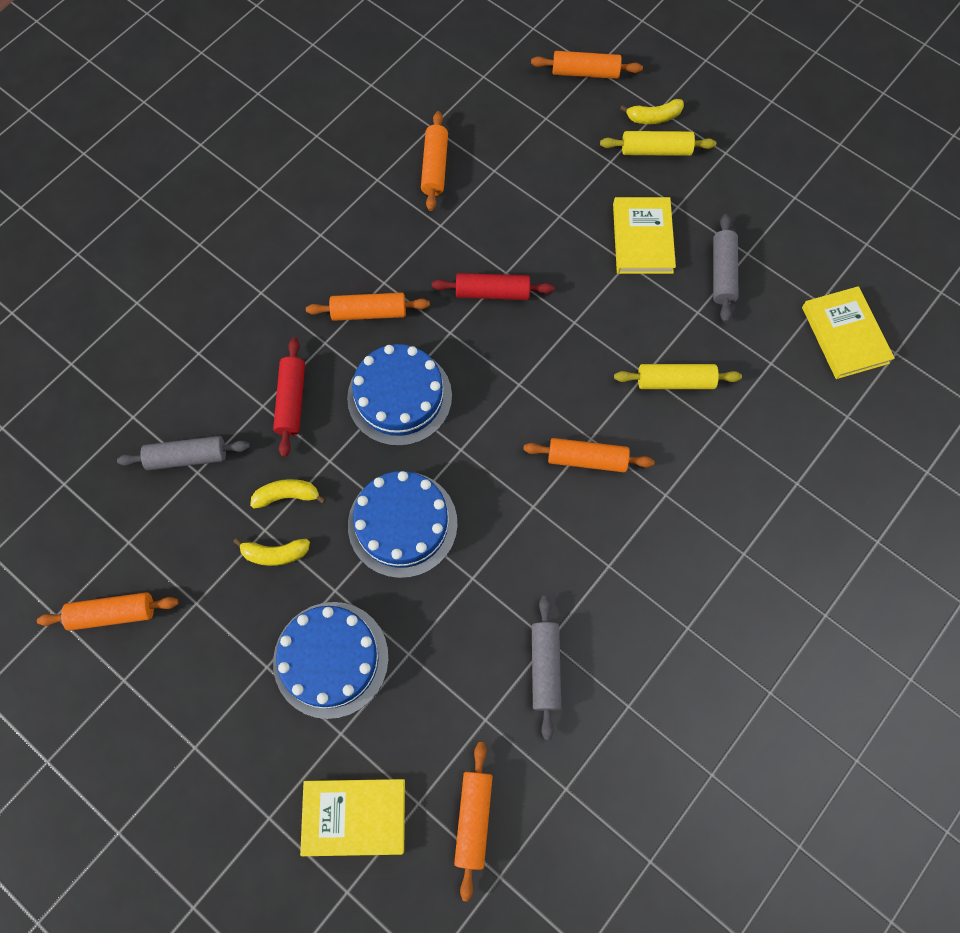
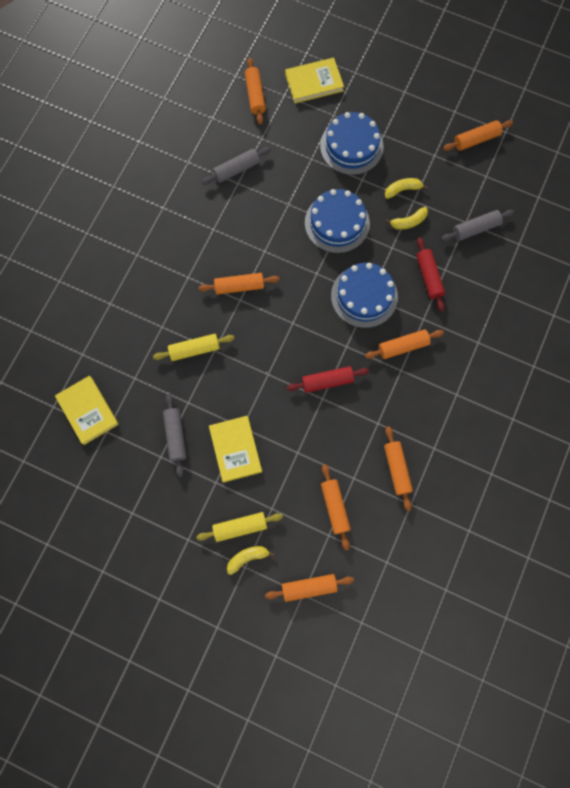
camera: 165 degrees right, 5 degrees up
grey rolling pin [532,596,561,740] -> grey rolling pin turned 75 degrees clockwise [202,147,271,185]
none -> orange rolling pin [321,464,351,550]

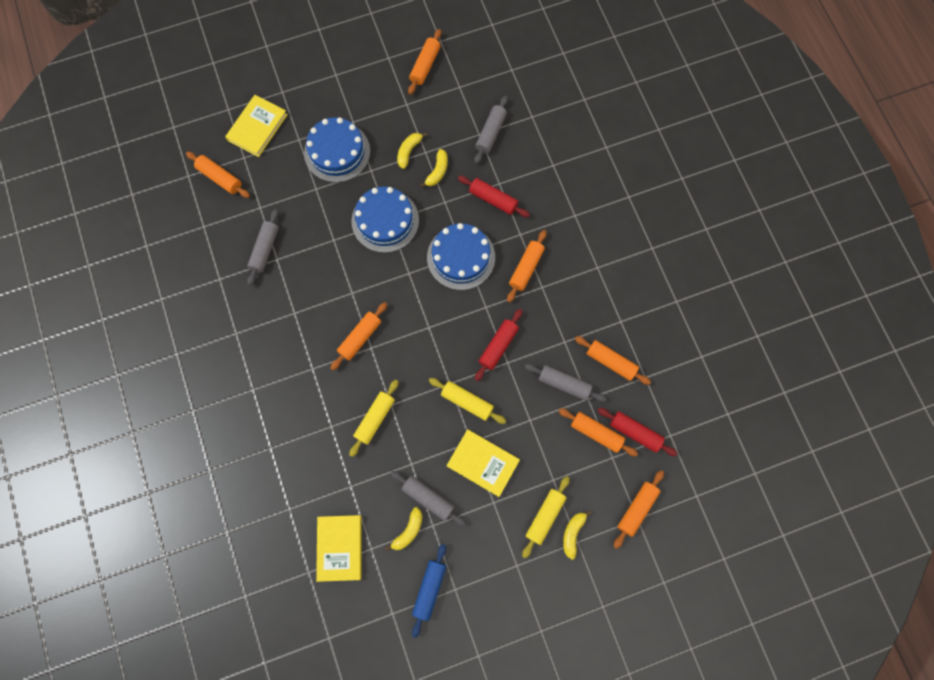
camera: 45 degrees left, 0 degrees up
yellow book [55,376,119,445] -> yellow book turned 75 degrees clockwise [316,515,361,582]
none -> yellow banana [385,507,422,551]
none -> blue rolling pin [412,544,446,638]
none -> yellow rolling pin [429,378,506,424]
none -> grey rolling pin [525,364,607,402]
none -> red rolling pin [598,408,678,456]

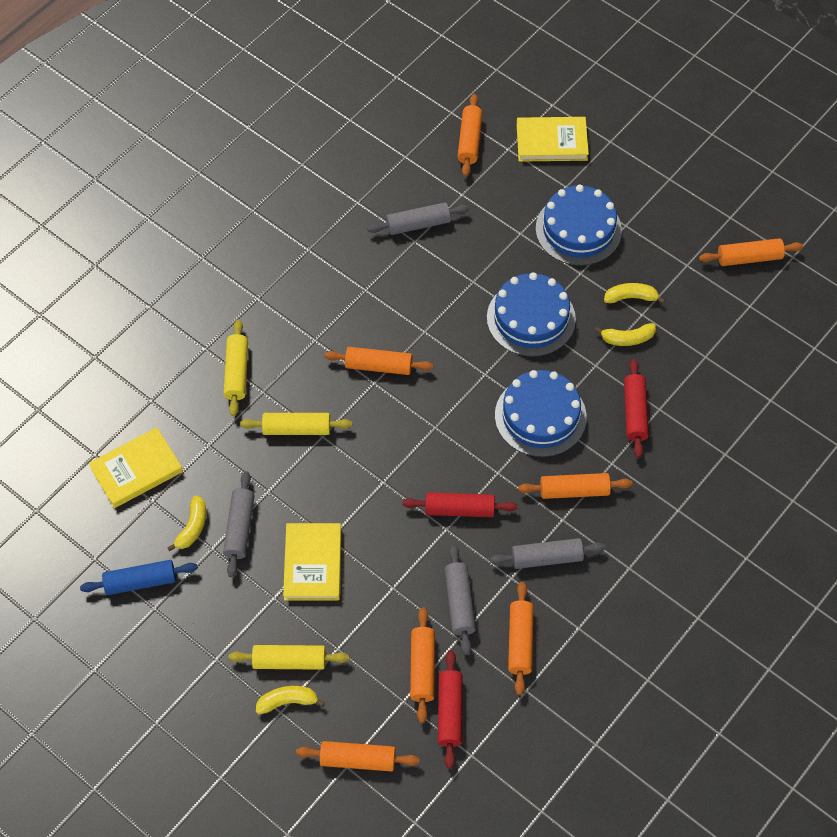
camera: 60 degrees right, 15 degrees down
yellow banana [385,507,422,551] -> yellow banana turned 75 degrees counterclockwise [167,495,206,551]
yellow rolling pin [429,378,506,424] -> yellow rolling pin moved to [224,320,248,416]
grey rolling pin [474,96,508,164] -> grey rolling pin moved to [490,538,606,569]

